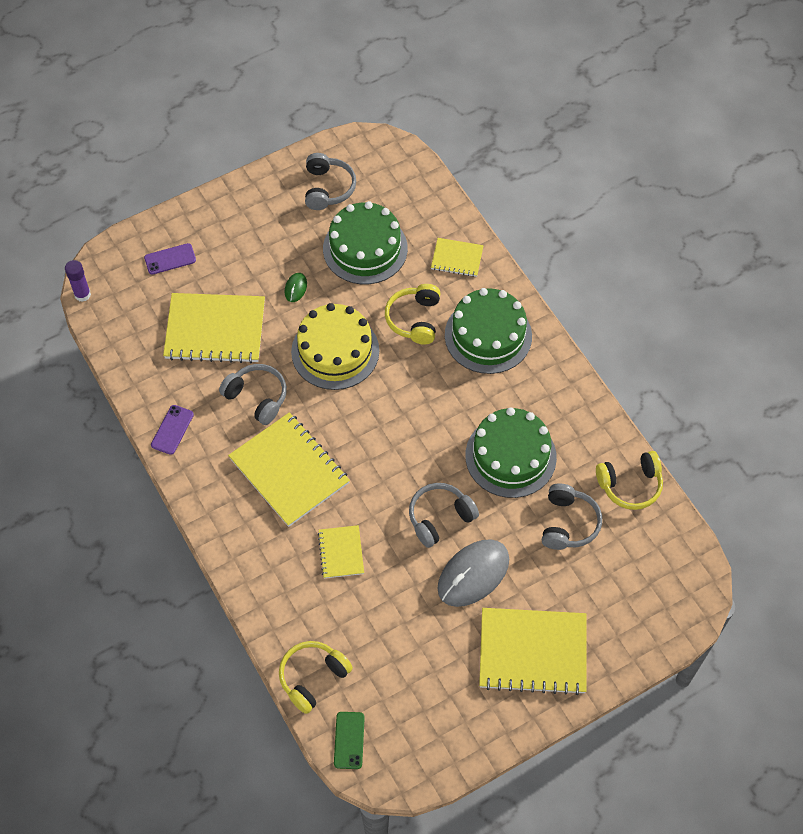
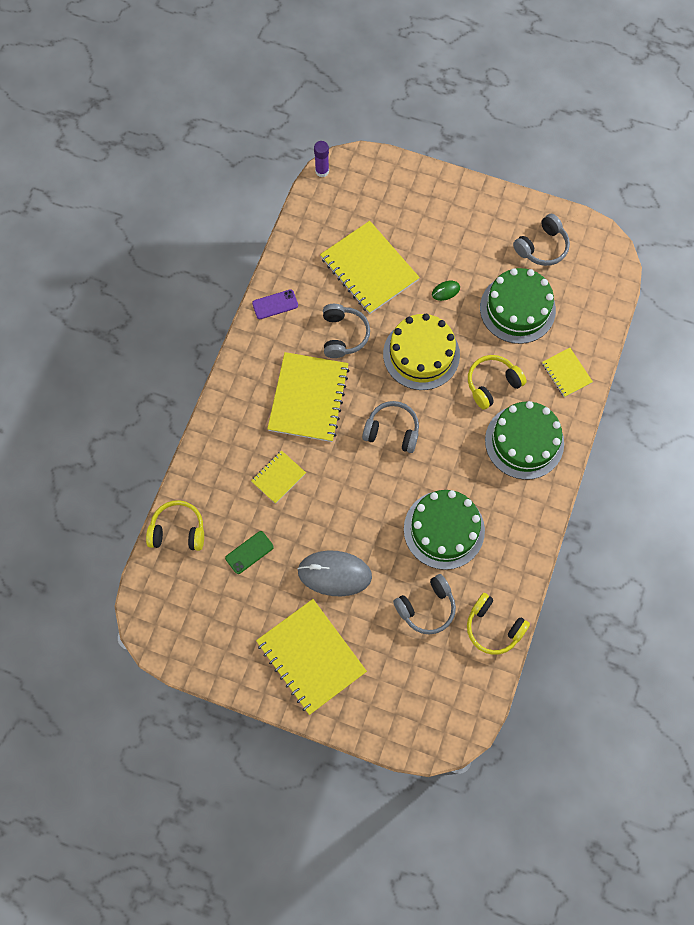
camera: 50 degrees right, 10 degrees up
purple phone [144,243,196,274] -> none
green phone [334,712,365,769] -> green phone moved to [225,531,274,574]
grey headphones [409,483,479,548] -> grey headphones moved to [362,401,419,453]

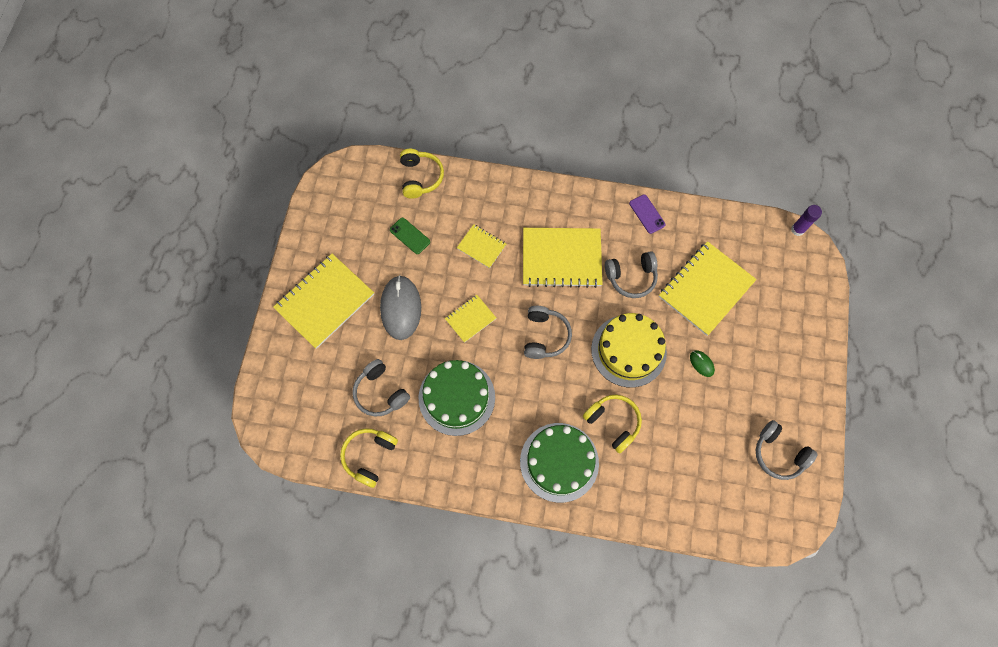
camera: 80 degrees right, 0 degrees up
green cake [480,268,556,344] -> none
yellow notebook [542,348,593,397] -> yellow notebook moved to [445,295,496,343]

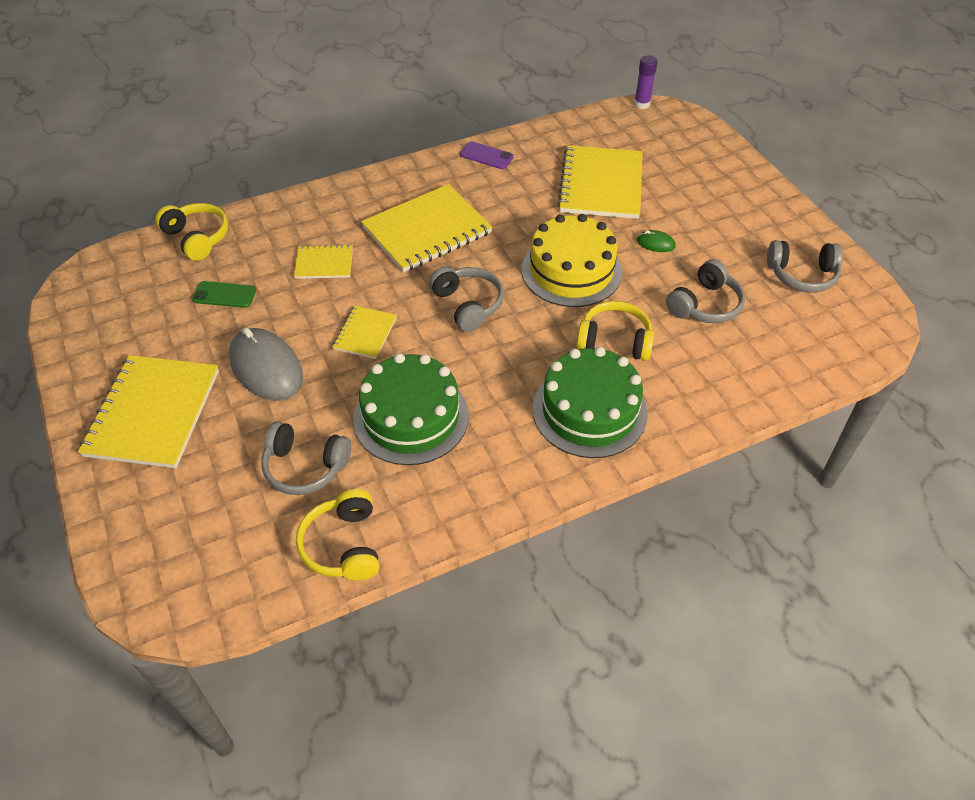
camera: 35 degrees left, 20 degrees down
grey headphones [605,251,658,298] -> grey headphones moved to [666,259,745,323]

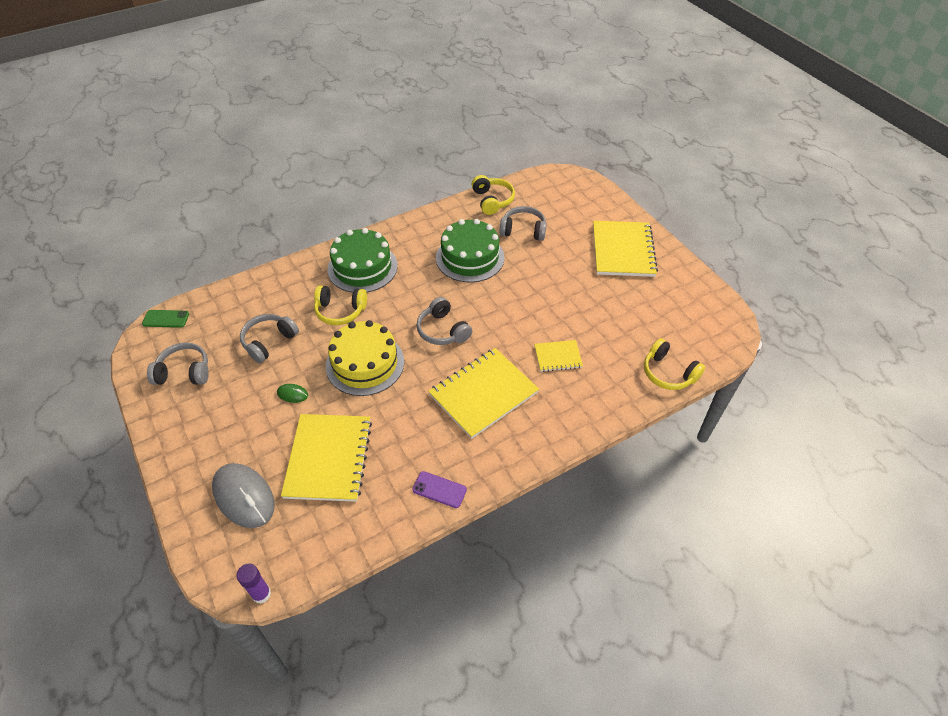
camera: 175 degrees right, 0 degrees up
green phone [192,281,256,308] -> green phone moved to [142,310,189,328]
grey mouse [229,327,303,401] -> grey mouse moved to [212,463,275,528]
yellow notebook [333,306,397,359] -> none

